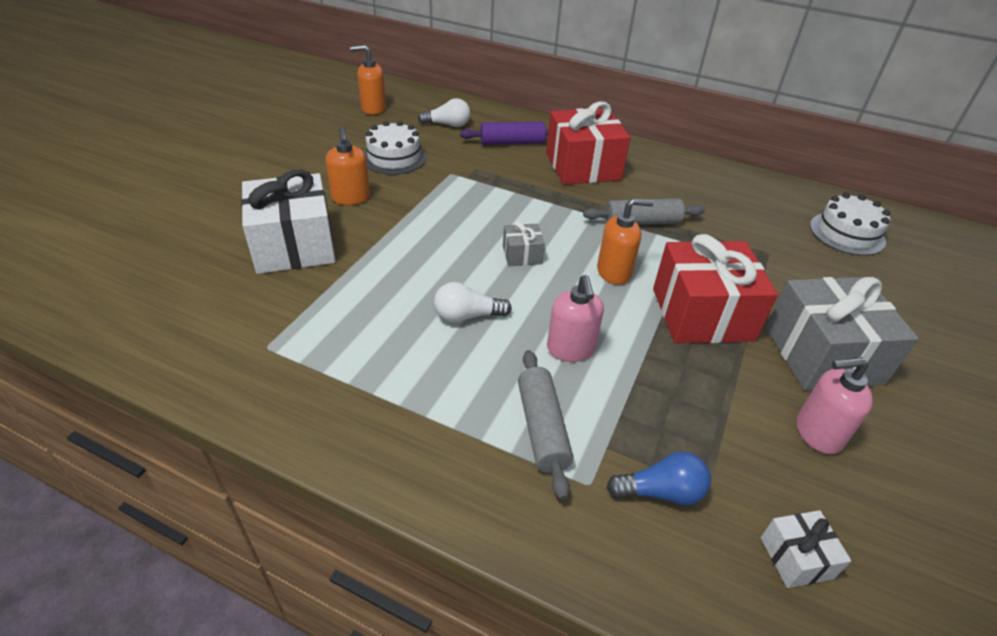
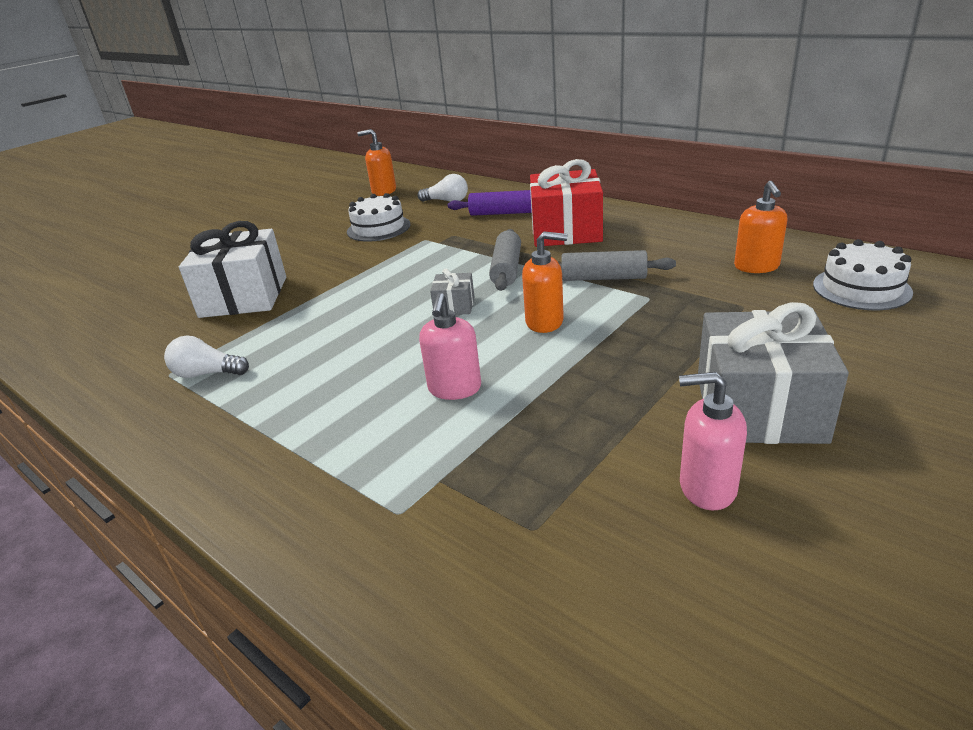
camera: 20 degrees right, 10 degrees down
orange soap dispenser [326,127,370,205] -> orange soap dispenser moved to [734,181,787,273]
white light bulb [434,282,512,323] -> white light bulb moved to [164,336,249,378]
grey rolling pin [518,350,573,500] -> grey rolling pin moved to [489,229,521,291]
blue light bulb [607,451,711,505] -> none
red gift [653,234,778,343] -> none
white gift [761,510,851,588] -> none

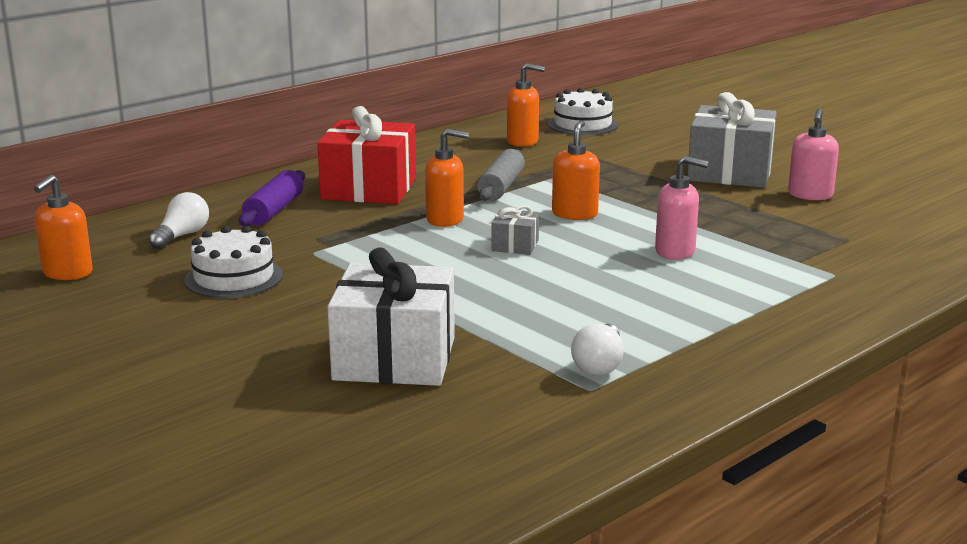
camera: 85 degrees left, 10 degrees down
grey rolling pin [489,229,521,291] -> orange soap dispenser [425,128,469,227]

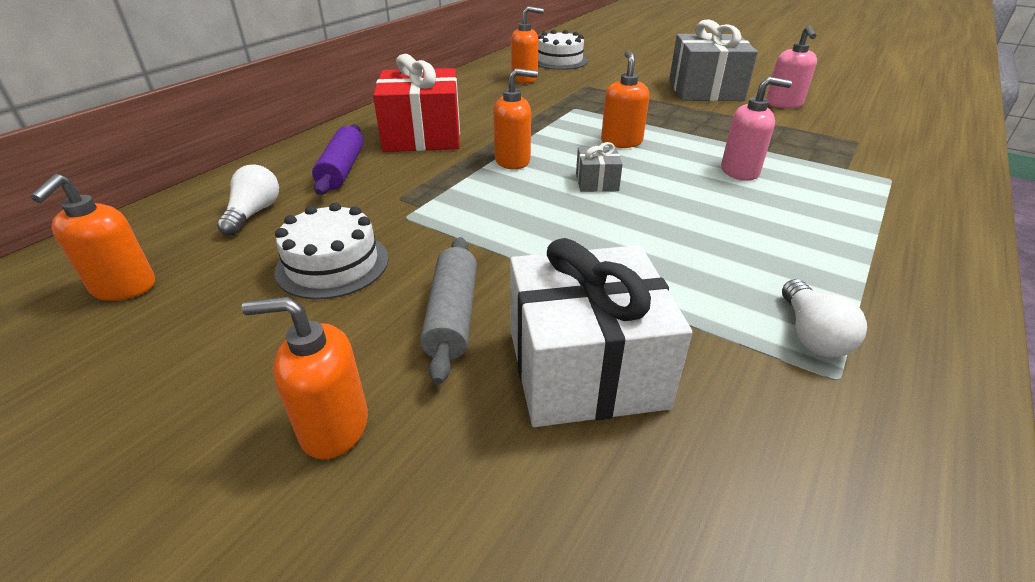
camera: 15 degrees left, 15 degrees up
grey rolling pin [477,149,525,201] -> grey rolling pin moved to [420,237,477,385]
none -> orange soap dispenser [242,296,368,460]

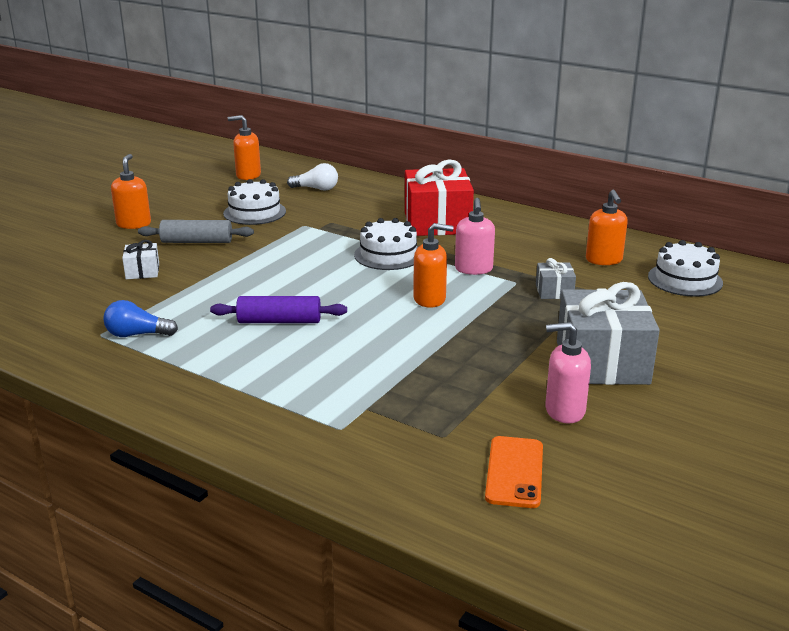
camera: 90 degrees right, 10 degrees down
purple rolling pin [312,125,364,195] -> purple rolling pin moved to [210,296,347,323]
orange soap dispenser [493,68,538,169] -> white cake [354,218,418,270]
white gift [510,238,692,427] -> white gift [122,240,159,279], size x0.46
grey gift [576,142,623,192] -> grey gift moved to [536,258,576,299]
pink soap dispenser [721,77,792,181] -> pink soap dispenser moved to [455,198,495,275]
white light bulb [782,279,867,357] -> blue light bulb [103,300,178,337]
none -> orange phone [485,436,543,508]

